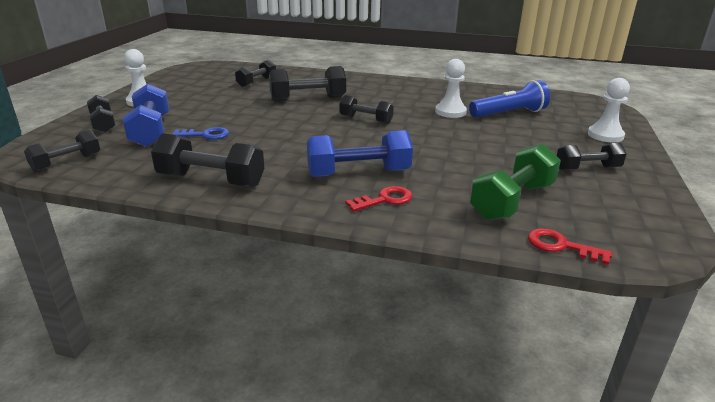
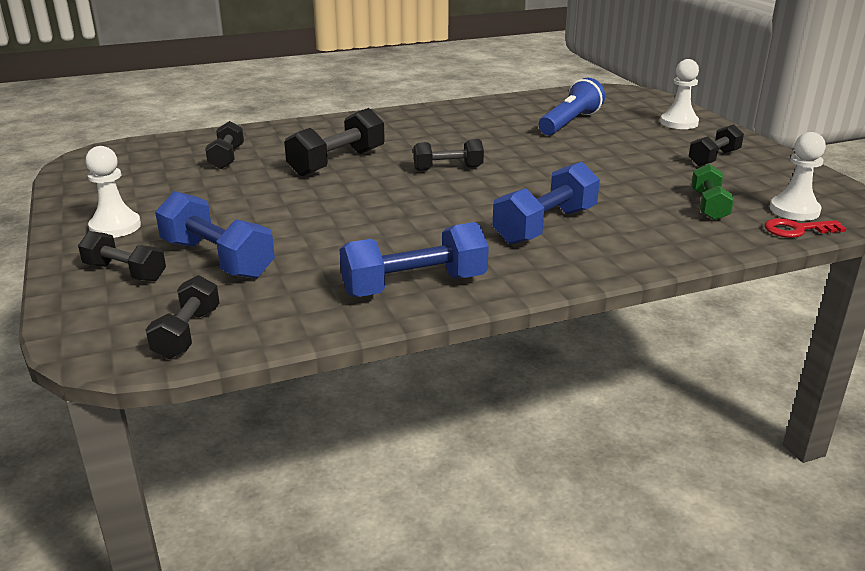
camera: 35 degrees left, 0 degrees up
black dumbbell [151,133,264,187] -> blue dumbbell [340,222,489,297]
blue key [172,127,229,140] -> none
red key [346,186,413,211] -> none
white pawn [435,59,467,118] -> white pawn moved to [770,132,826,221]
green dumbbell [470,144,561,220] -> green dumbbell [691,164,734,221], size x0.64

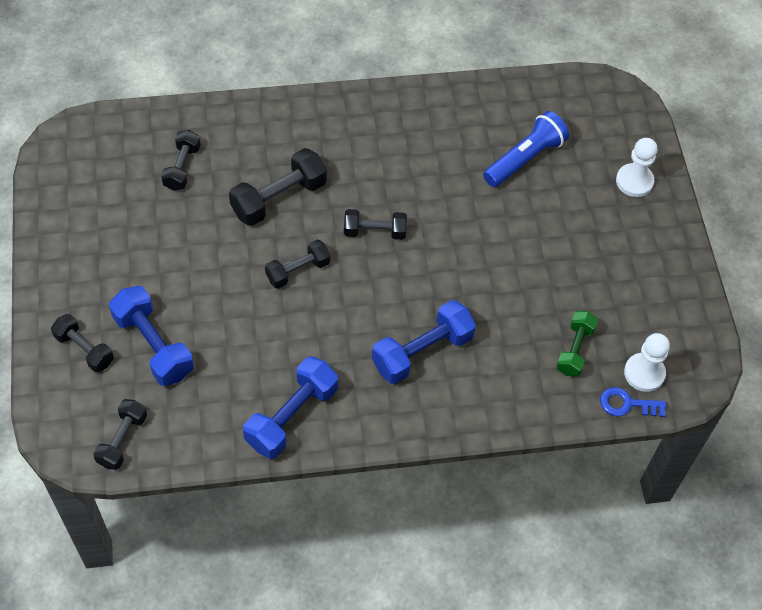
camera: 10 degrees right, 30 degrees up
white pawn [86,146,141,238] -> none
blue dumbbell [340,222,489,297] -> blue dumbbell turned 45 degrees counterclockwise [243,356,338,459]
black dumbbell [689,124,744,166] -> black dumbbell moved to [265,239,330,289]
red key [765,218,847,238] -> blue key [600,387,666,417]

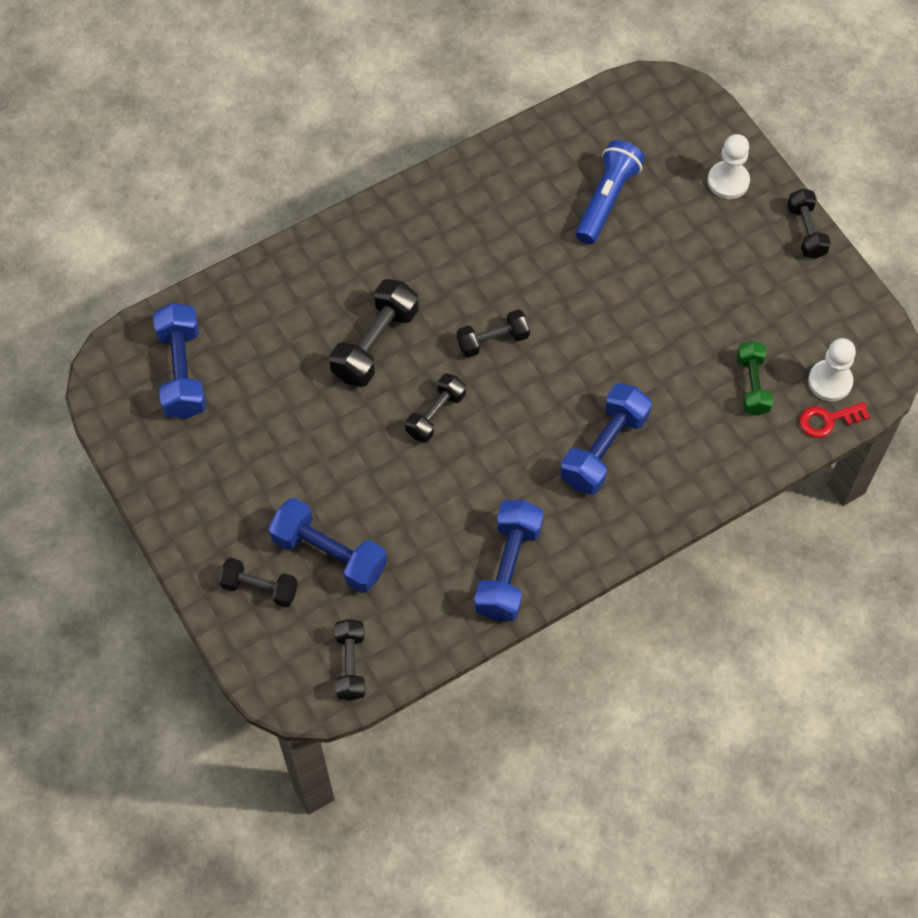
camera: 20 degrees left, 5 degrees up
black dumbbell [161,130,201,191] -> black dumbbell moved to [787,189,831,259]
blue key [600,387,666,417] -> red key [799,402,870,438]
none -> blue dumbbell [153,303,206,419]

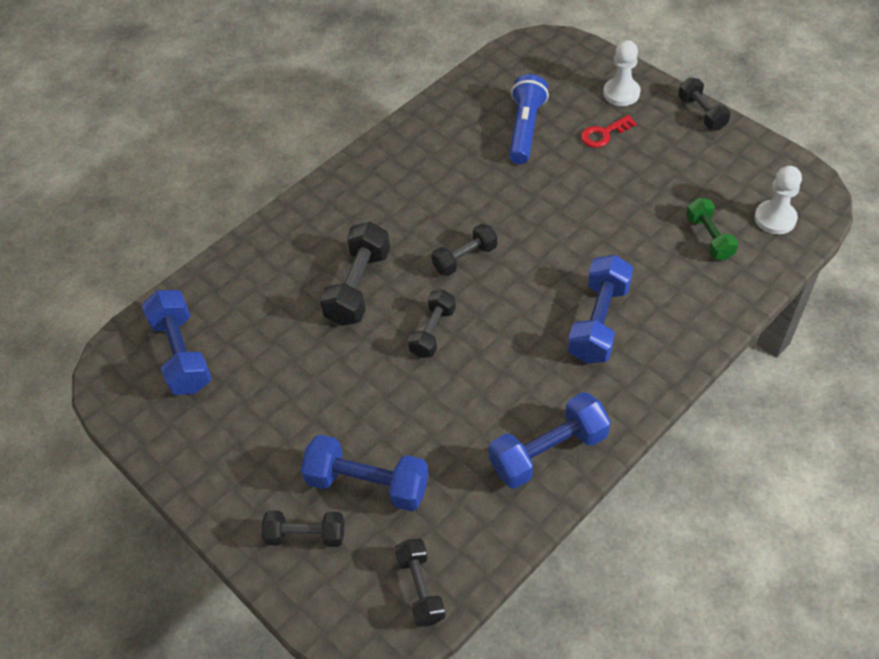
camera: 10 degrees left, 10 degrees down
blue dumbbell [474,500,544,621] -> blue dumbbell turned 60 degrees clockwise [489,392,611,489]
red key [799,402,870,438] -> red key moved to [581,115,637,148]

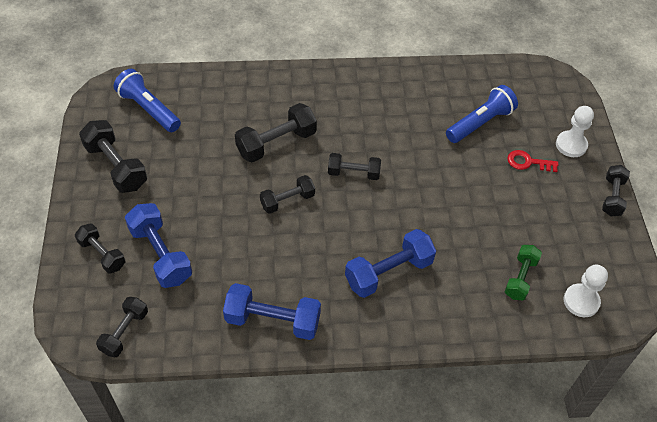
camera: 35 degrees right, 0 degrees up
blue dumbbell [142,290,212,395] -> blue flashlight [114,69,181,132]
none -> black dumbbell [79,120,147,193]

